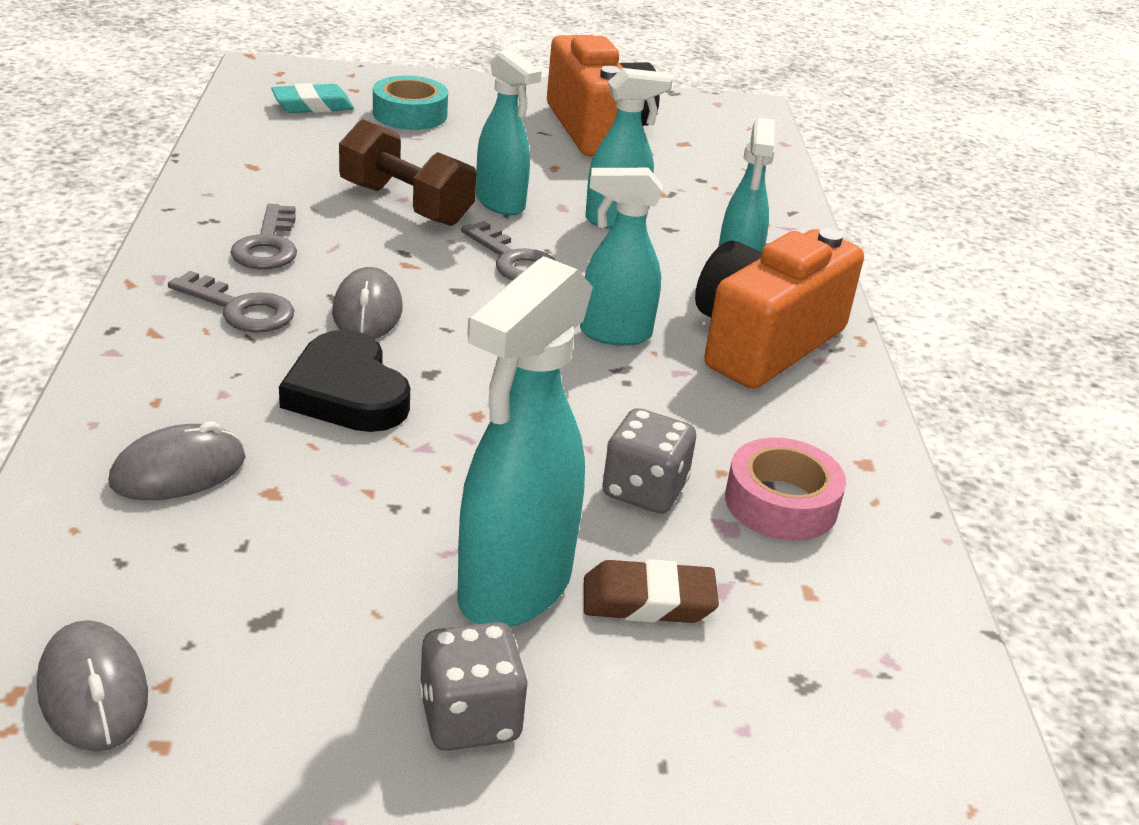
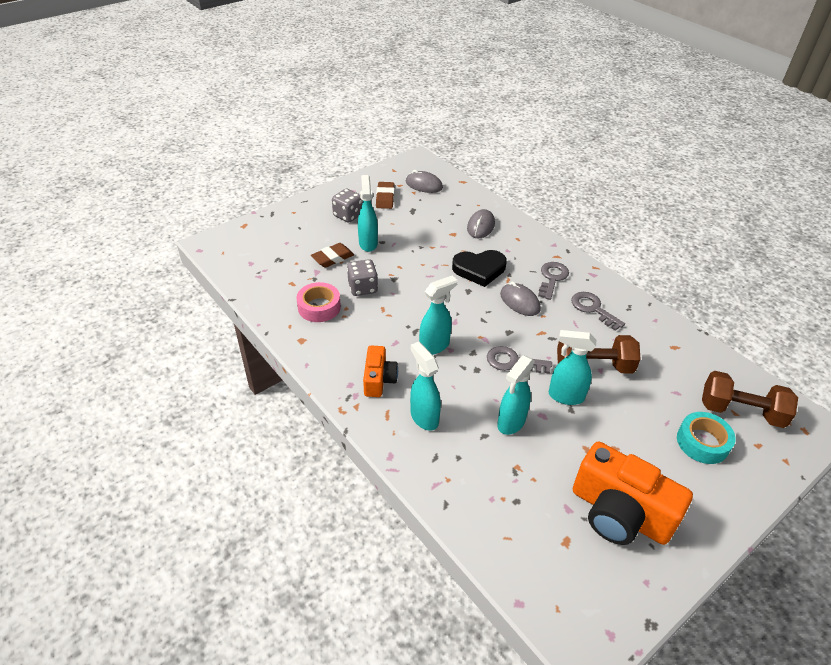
camera: 145 degrees right, 10 degrees up
grey key [168,271,294,333] -> grey key turned 120 degrees clockwise [538,262,569,300]
turquoise eraser [271,83,354,113] -> brown dumbbell [702,371,798,428]
black heart [279,330,410,432] -> black heart turned 150 degrees clockwise [452,250,507,287]
turquoise spray bottle [457,256,593,627] -> turquoise spray bottle [358,175,378,252], size x0.65
orange camera [695,228,864,389] -> orange camera [363,346,398,397], size x0.55
none -> brown eraser [376,182,395,209]

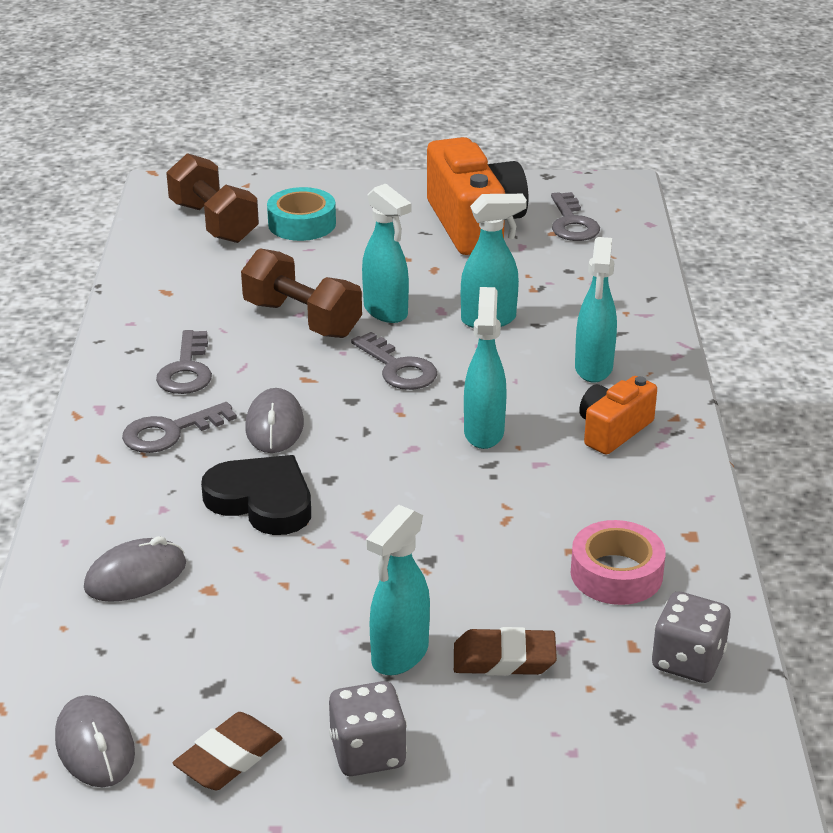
camera: 140 degrees left, 10 degrees down
grey dice [347,259,378,296] -> grey dice moved to [652,591,730,683]
turquoise spray bottle [419,276,457,355] -> turquoise spray bottle turned 90 degrees clockwise [464,287,507,449]
none -> grey key [551,192,600,241]

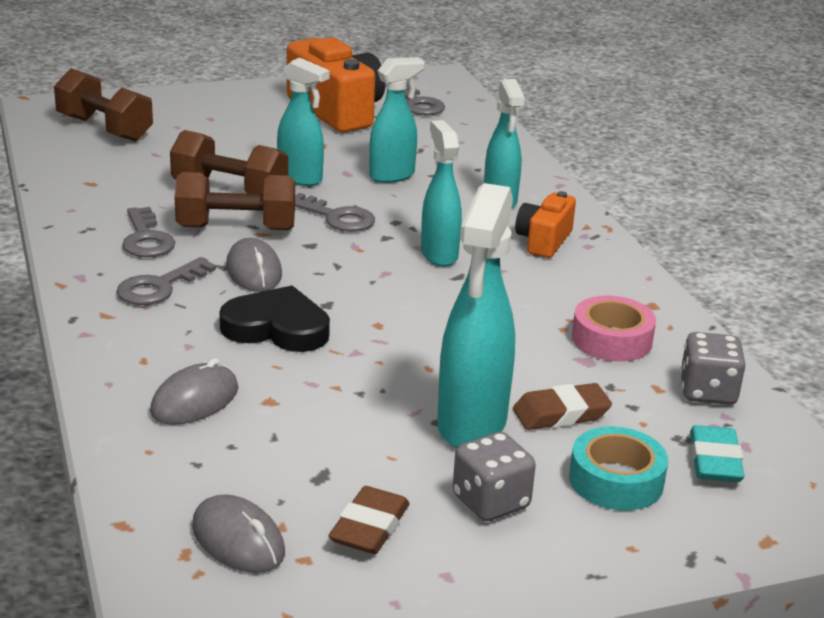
camera: 20 degrees left, 5 degrees down
turquoise tape [267,187,336,241] -> turquoise tape moved to [569,426,668,510]
turquoise spray bottle [366,505,430,675] -> turquoise spray bottle [437,183,515,448], size x1.54
none -> brown dumbbell [175,172,295,230]
none -> turquoise eraser [690,425,744,482]

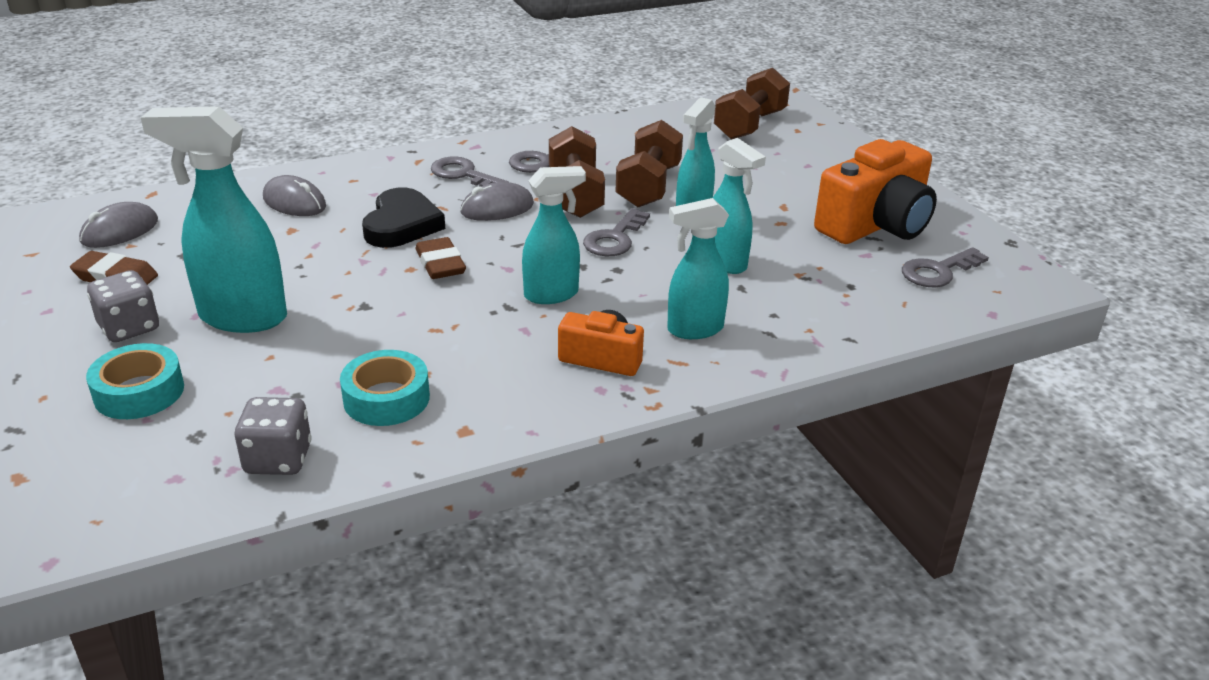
camera: 85 degrees right, 5 degrees up
brown eraser [513,383,612,430] -> brown eraser moved to [415,237,466,279]
pink tape [572,295,656,361] -> turquoise tape [340,350,430,426]
turquoise eraser [690,425,744,482] -> none

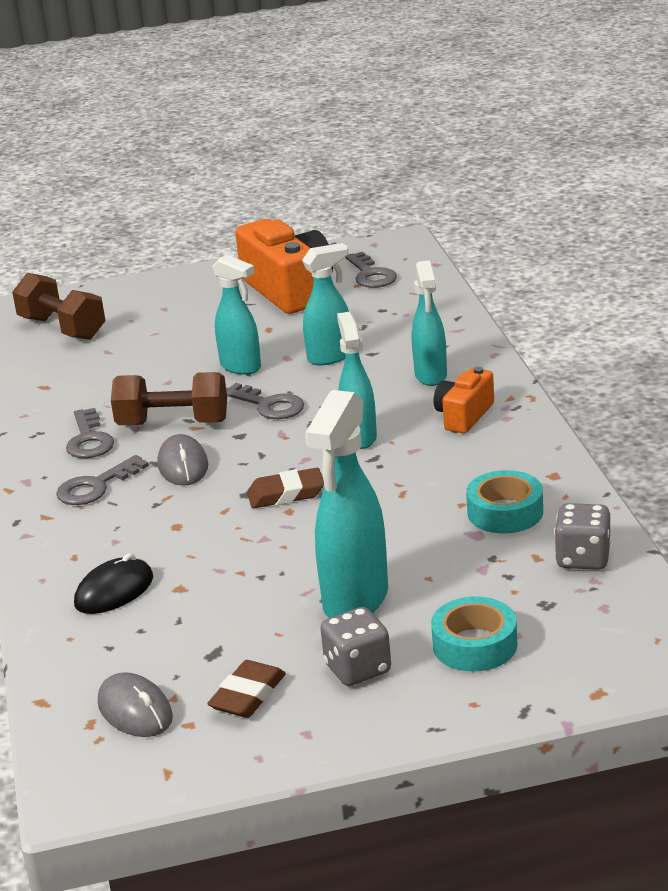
camera: 75 degrees left, 5 degrees down
grey mouse [263,175,326,216] -> black mouse [74,553,153,614]
black heart [362,188,445,248] -> none
brown dumbbell [615,120,683,207] -> none

